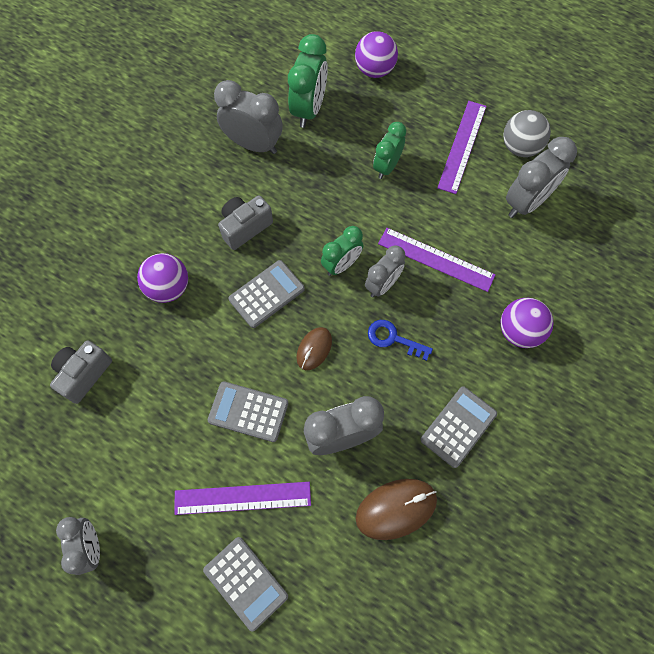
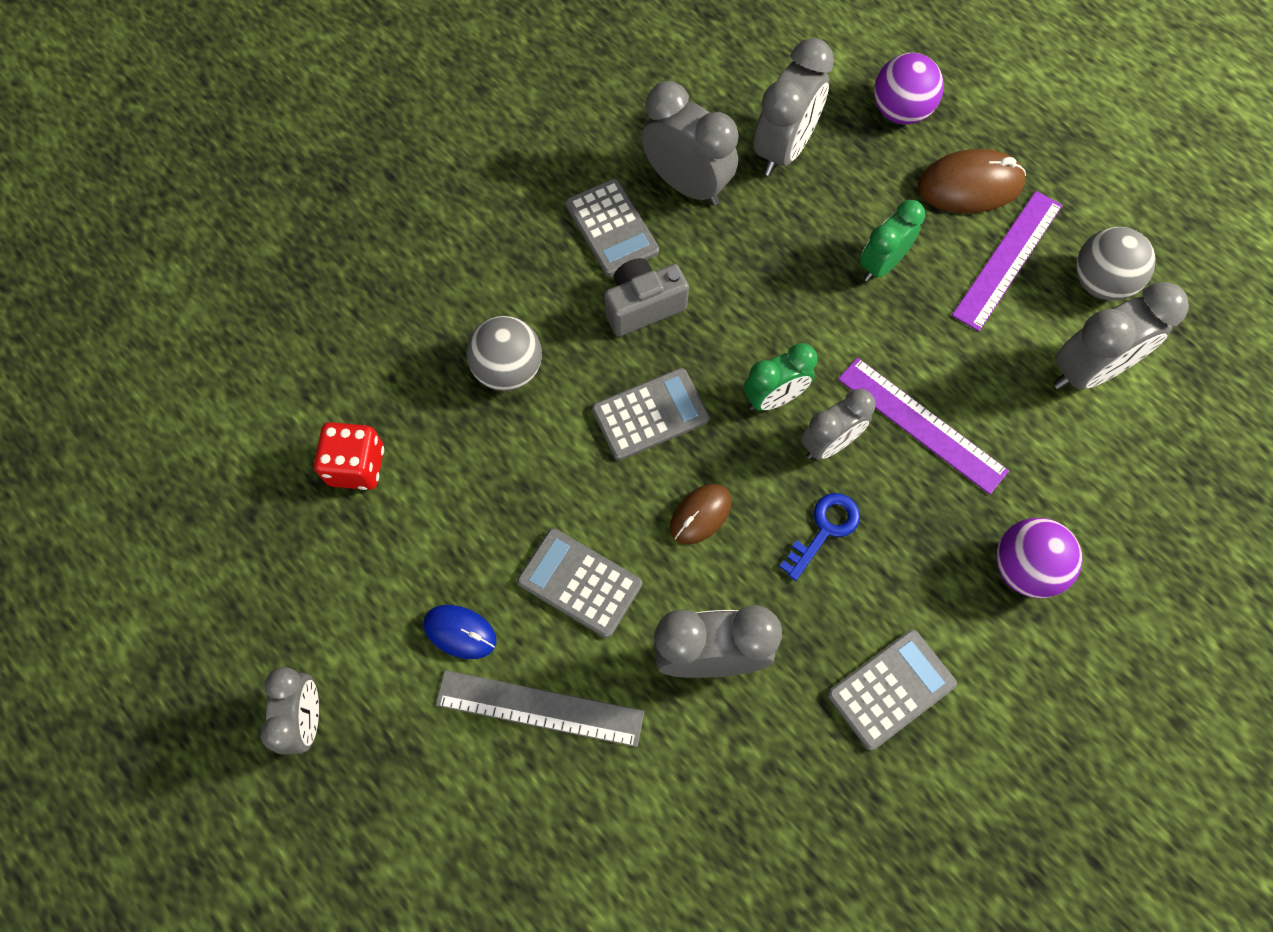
camera: 15 degrees right, 0 degrees up
grey camera [50,340,112,404] -> red dice [314,422,384,490]
purple ball [137,253,188,303] -> grey ball [466,316,542,391]
purple ruler [174,482,311,515] -> grey ruler [435,670,644,747]
grey calculator [203,537,288,632] -> grey calculator moved to [565,179,659,276]
green clock [288,34,328,128] -> grey clock [753,38,834,176]
brown mouse [355,479,437,540] -> brown mouse moved to [918,149,1026,213]
blue key [368,320,433,361] -> blue key turned 90 degrees clockwise [779,493,860,581]
none -> blue mouse [423,605,497,659]

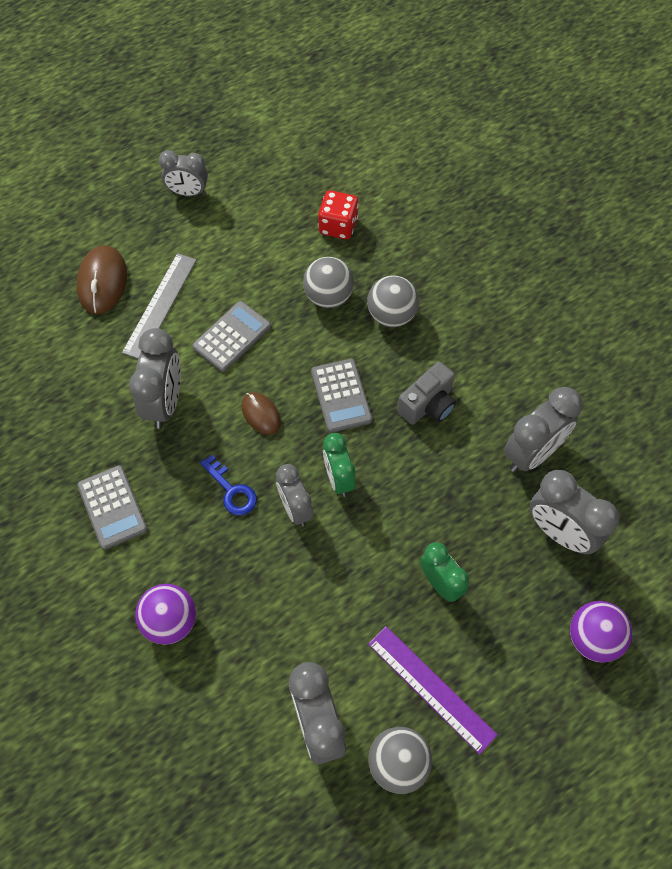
camera: 100 degrees right, 5 degrees down
blue mouse [423,605,497,659] -> none
grey calculator [565,179,659,276] -> none
grey camera [604,258,689,337] -> grey camera turned 60 degrees clockwise [397,362,456,425]
purple ruler [838,357,1009,494] -> none
brown mouse [918,149,1026,213] -> brown mouse moved to [76,245,127,314]
none -> grey ball [303,257,354,308]

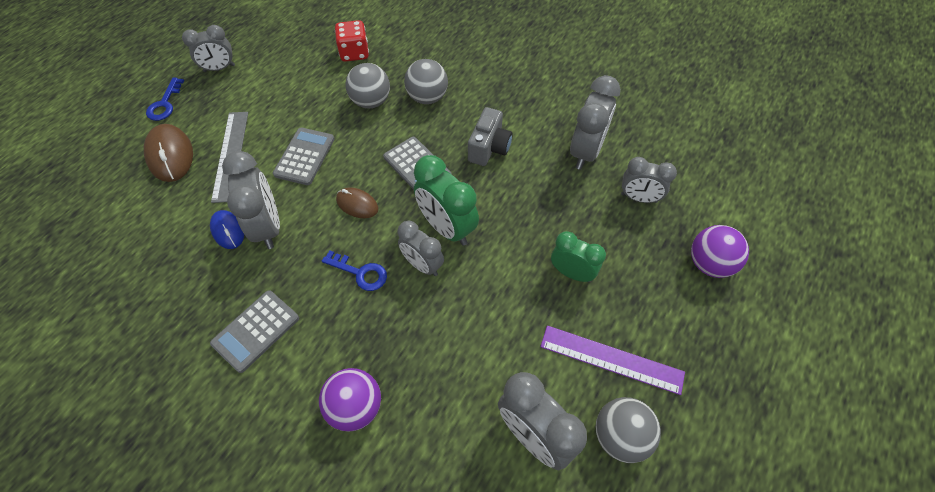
camera: 25 degrees left, 5 degrees down
grey calculator [77,465,148,550] -> grey calculator turned 90 degrees clockwise [210,290,299,373]
green clock [323,433,355,497] -> green clock [414,155,479,246], size x1.52
grey clock [529,470,619,554] -> grey clock [621,157,677,203], size x0.66
none -> blue key [146,77,184,121]
none -> blue mouse [210,210,244,249]

